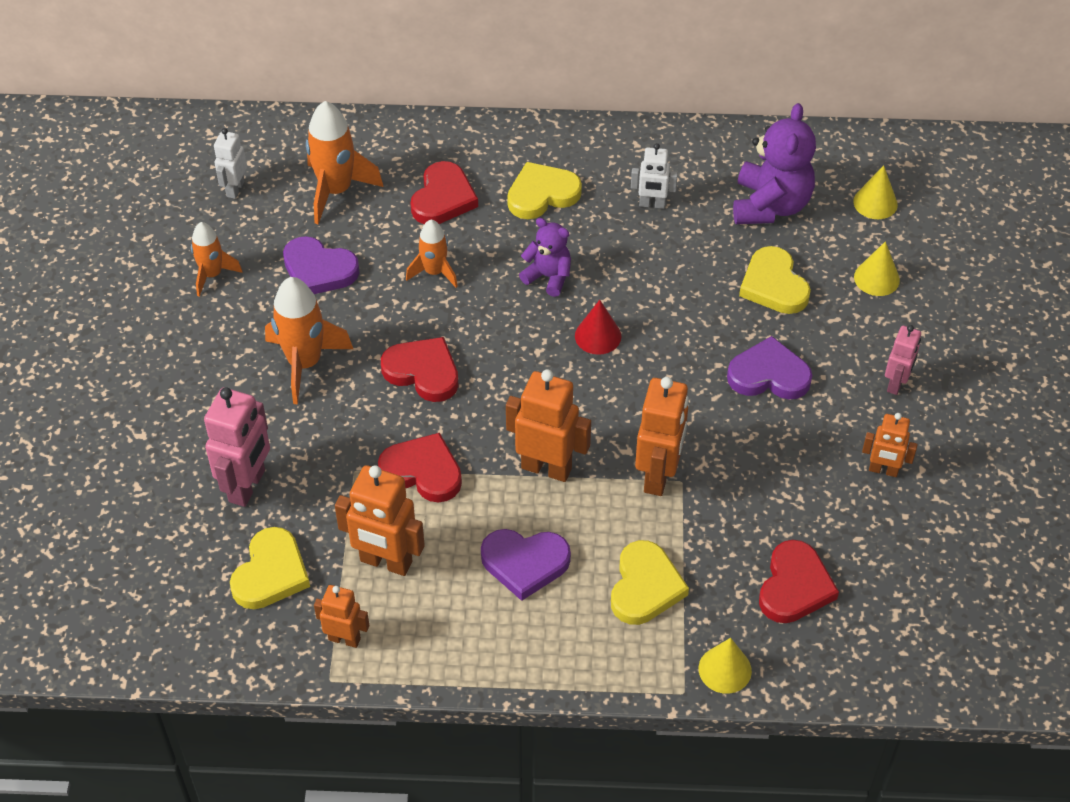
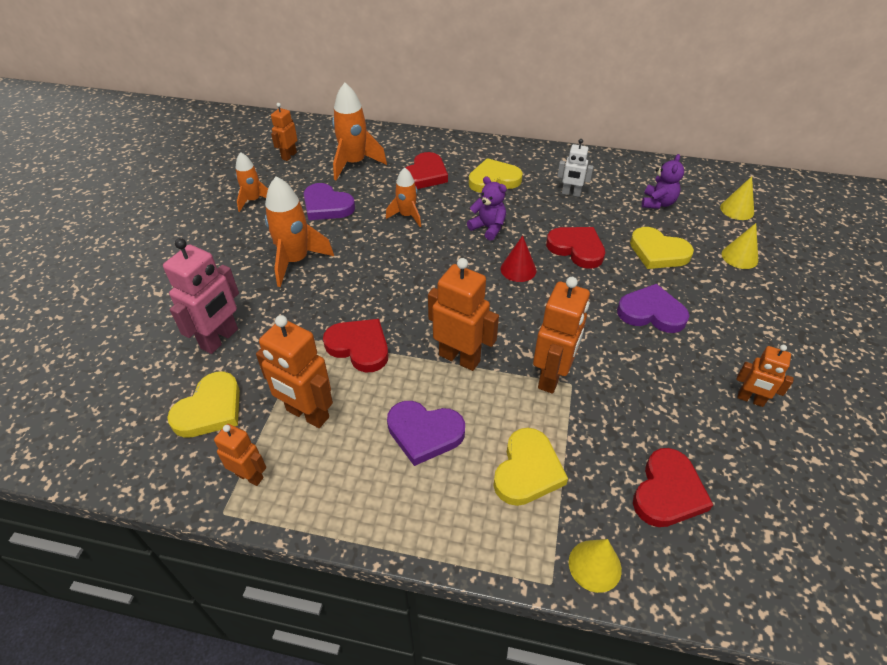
camera: 10 degrees right, 5 degrees down
white robot [214,128,247,199] -> orange robot [271,103,297,161]
red heart [381,337,459,402] -> red heart moved to [546,227,605,269]
purple teddy bear [733,103,816,224] -> purple teddy bear [642,154,684,209], size x0.59
yellow heart [739,246,811,314] -> yellow heart turned 45 degrees counterclockwise [630,227,694,269]
pink robot [885,325,921,395] -> none

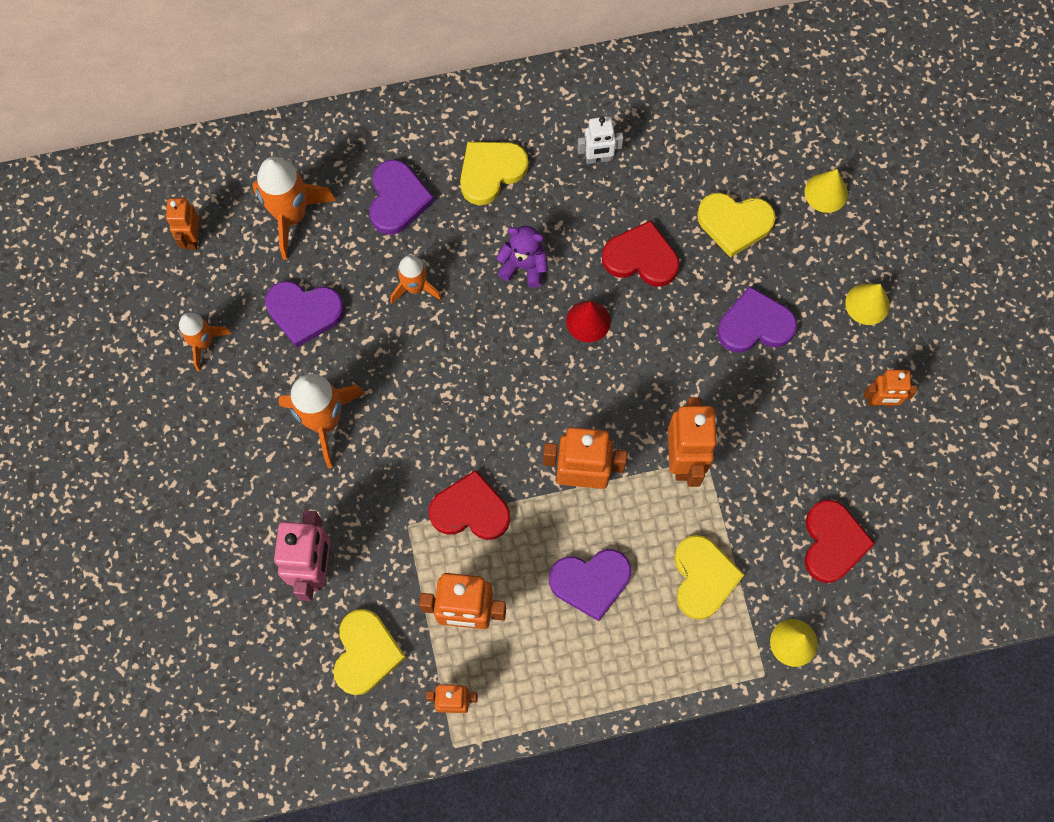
camera: 25 degrees left, 25 degrees up
red heart [405,152,448,189] -> purple heart [369,159,434,235]
purple teddy bear [642,154,684,209] -> none
yellow cone [720,176,754,220] -> yellow cone moved to [845,284,890,325]

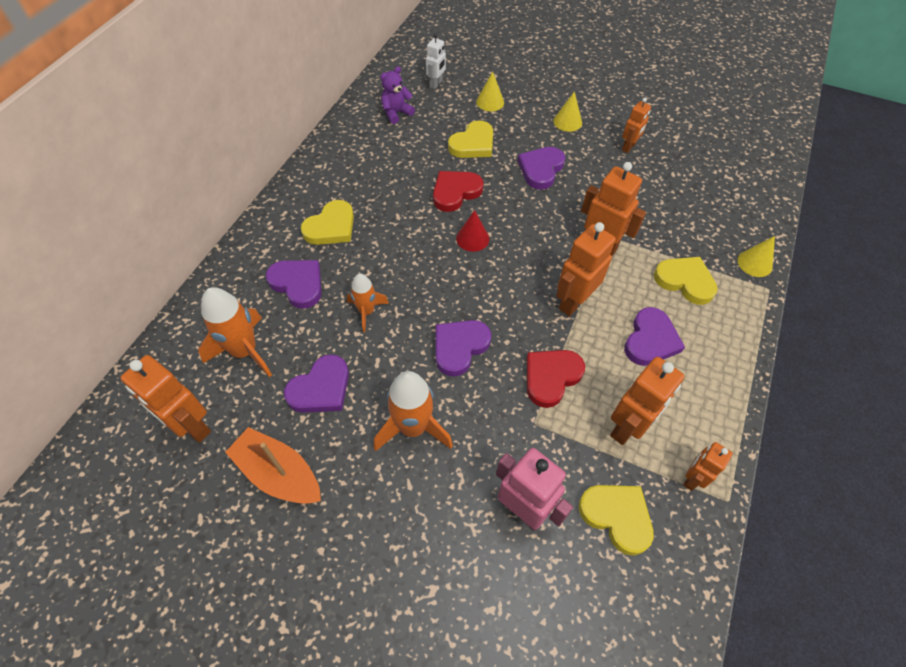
camera: 55 degrees left, 15 degrees down
orange robot [166,197,199,250] -> orange robot [120,355,211,443], size x1.68
orange rocket [179,313,232,371] -> orange boat [225,427,321,504]
yellow heart [460,142,528,205] -> yellow heart turned 135 degrees counterclockwise [301,200,354,245]
purple teddy bear [496,226,548,288] -> purple teddy bear moved to [380,66,415,124]
white robot [577,116,623,164] -> white robot moved to [426,33,446,89]
red heart [805,500,875,583] -> none
none -> purple heart [436,320,491,377]

